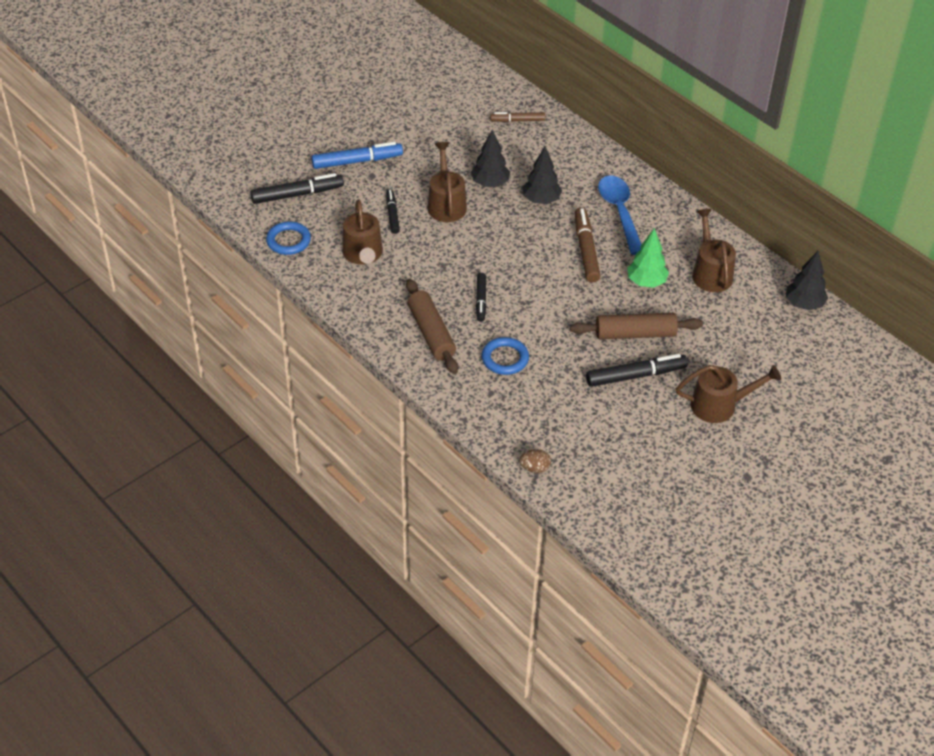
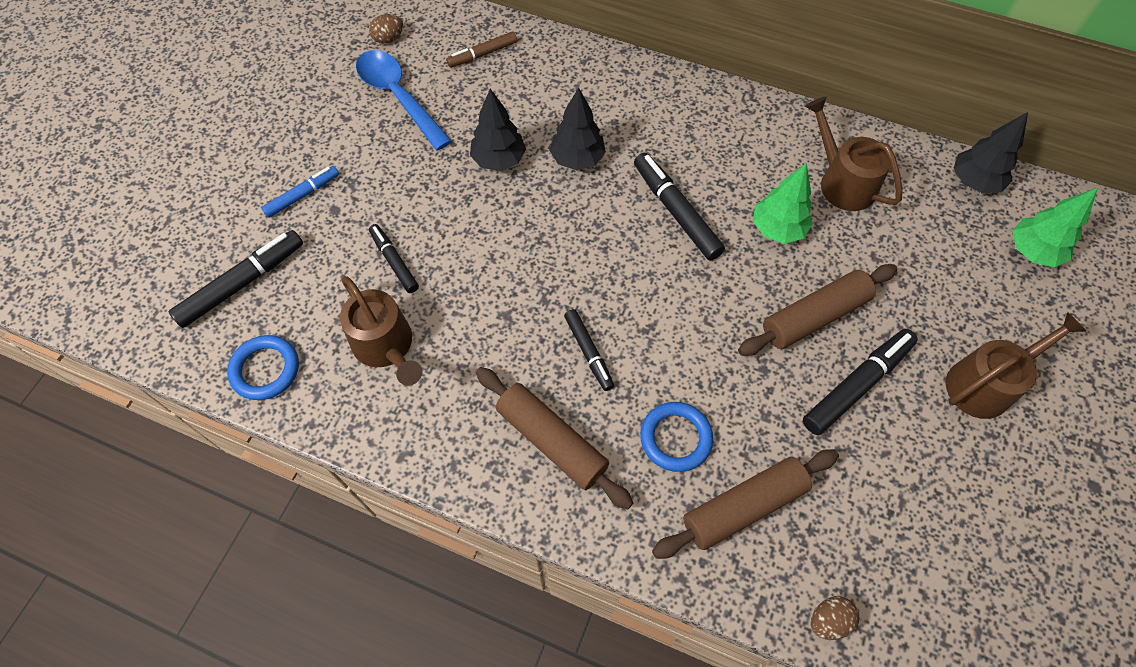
camera: 25 degrees left, 15 degrees up
blue marker [311,142,403,169] -> blue marker [261,166,339,218], size x0.62
brown watering can [428,142,467,222] -> none
brown marker [575,208,601,283] -> black marker [634,153,725,260]
blue spoon [598,176,642,255] -> blue spoon moved to [356,50,452,151]
none -> brown egg [369,14,403,44]
none -> brown rolling pin [652,449,839,559]
none -> green tree [1012,188,1098,267]

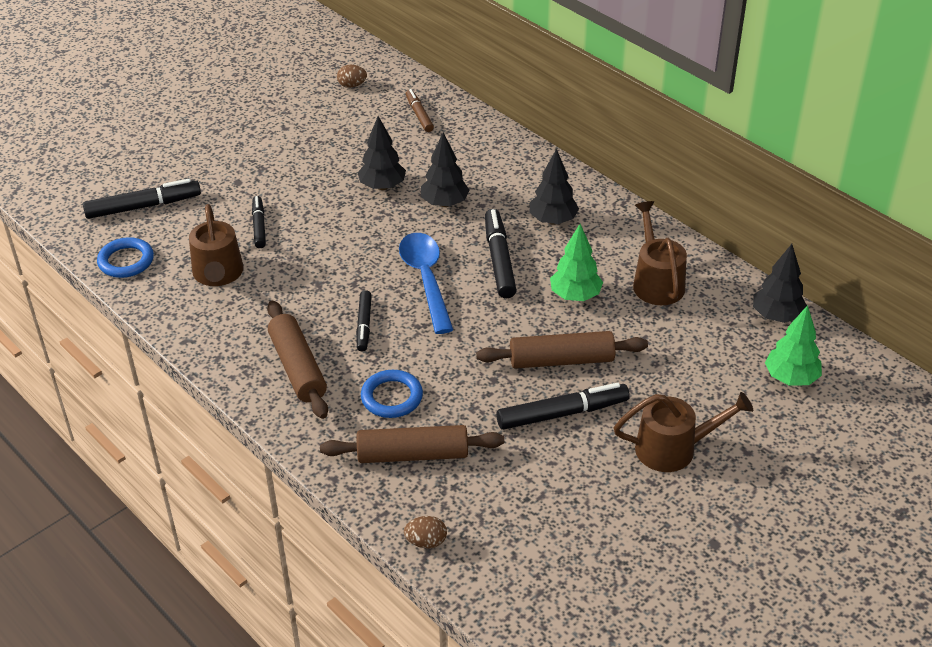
camera: 25 degrees right, 20 degrees down
blue marker [261,166,339,218] -> none
blue spoon [356,50,452,151] -> blue spoon moved to [399,233,453,334]
brown marker [446,32,517,67] -> brown marker turned 75 degrees clockwise [406,89,434,132]
none -> black tree [530,149,579,225]

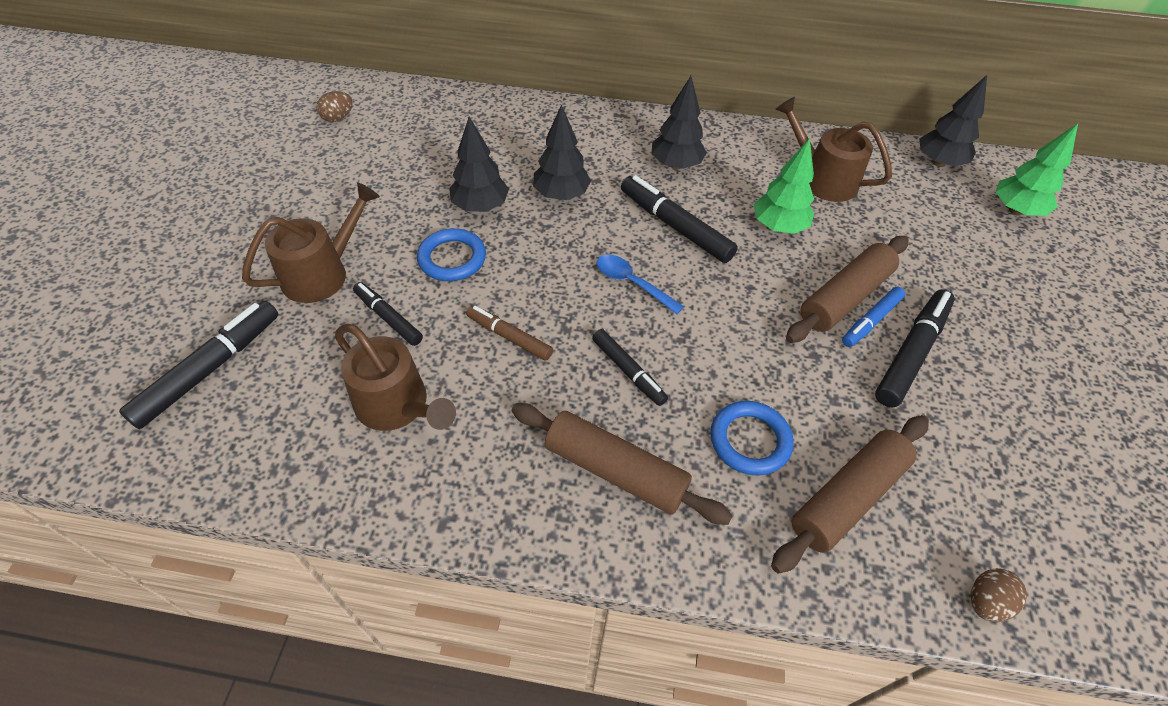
camera: 40 degrees left, 10 degrees up
blue ring [97,237,154,278] -> blue ring moved to [417,228,486,281]
blue spoon [399,233,453,334] -> blue spoon [597,255,684,314], size x0.58
brown marker [406,89,434,132] -> brown marker moved to [466,305,553,360]
brown watering can [613,392,753,472] -> brown watering can moved to [242,183,380,303]
none -> blue marker [842,287,905,347]

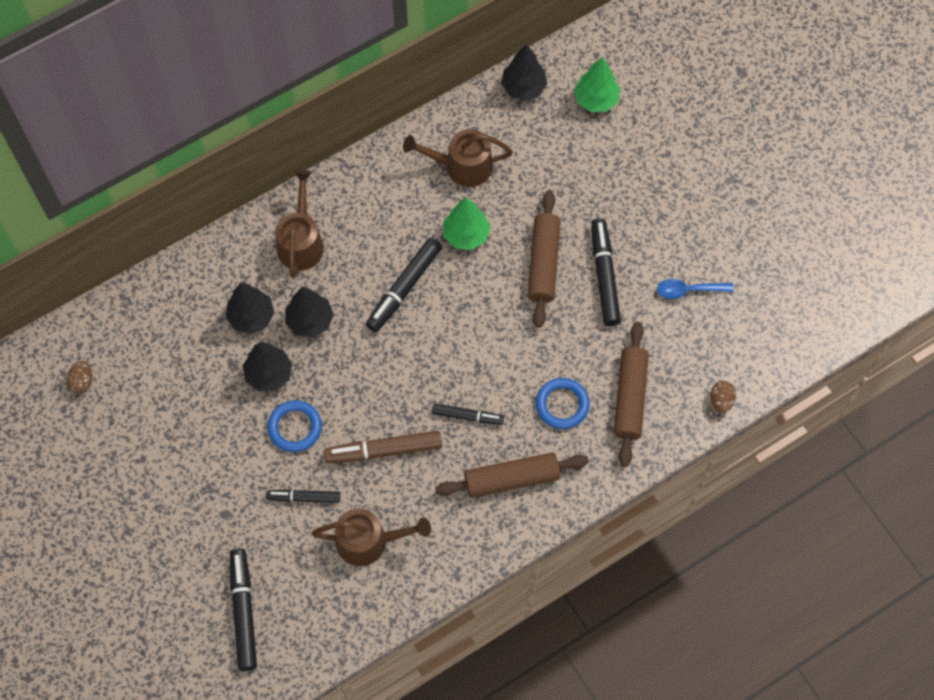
camera: 40 degrees left, 15 degrees up
brown watering can [242,183,380,303] -> brown watering can moved to [275,170,324,278]
brown marker [466,305,553,360] -> brown marker [324,431,442,464], size x1.61
blue spoon [597,255,684,314] -> blue spoon moved to [657,279,734,299]
black marker [621,175,738,263] -> black marker turned 60 degrees counterclockwise [366,238,442,332]
black tree [652,76,707,169] -> black tree moved to [226,283,275,334]
blue marker [842,287,905,347] -> none

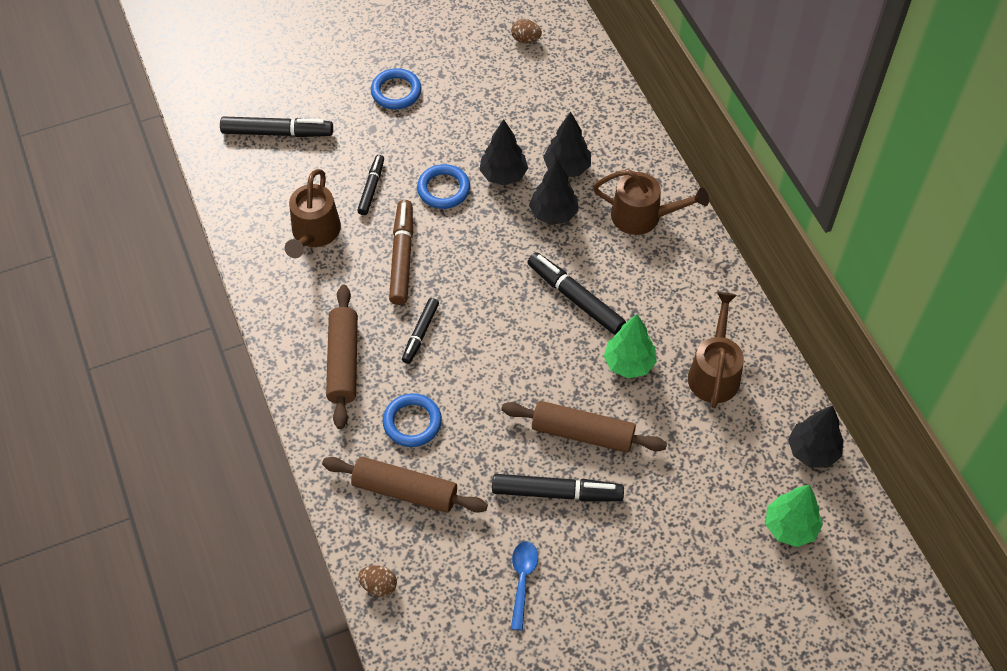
camera: 100 degrees right, 10 degrees down
none -> blue ring [371,68,422,109]

